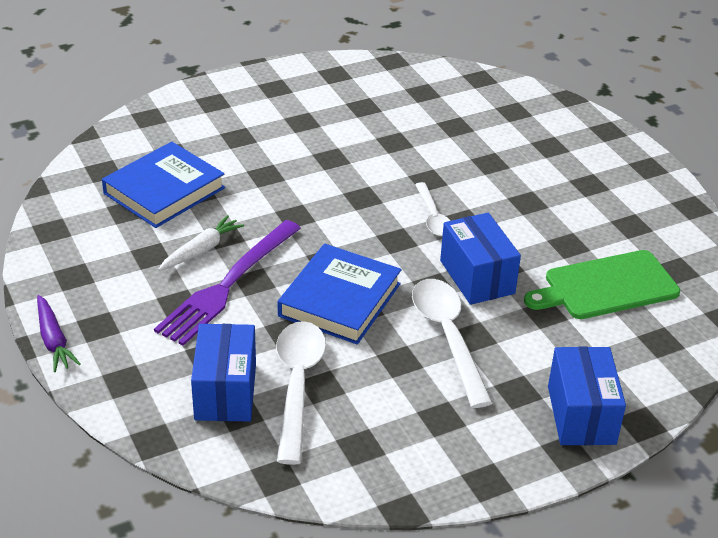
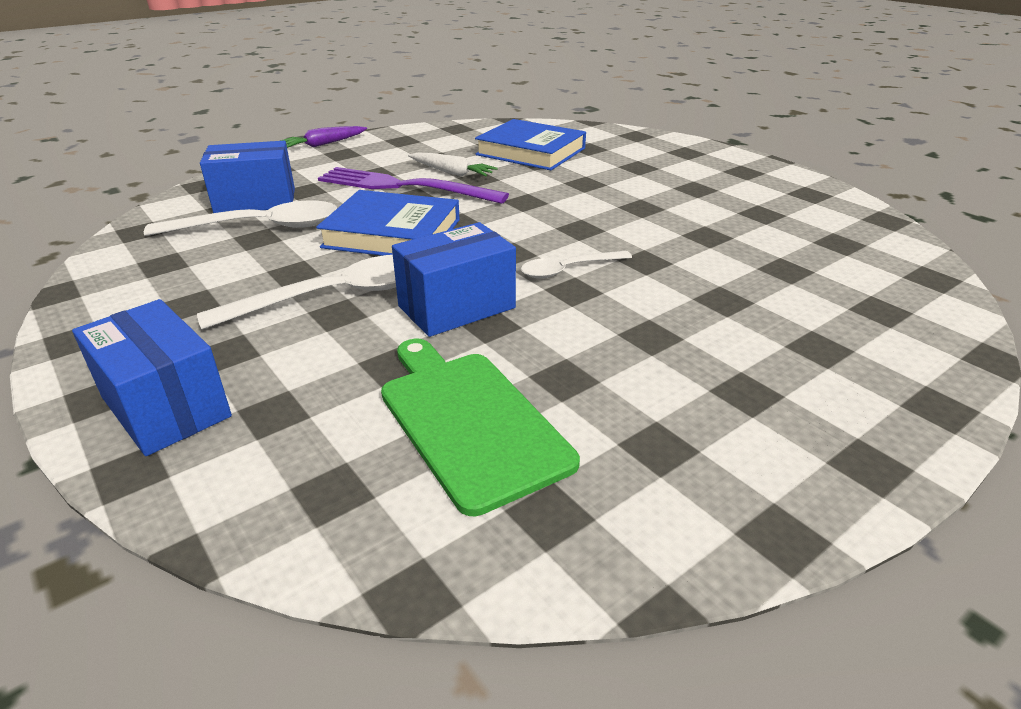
camera: 80 degrees right, 5 degrees down
blue box [548,346,626,445] -> blue box turned 60 degrees clockwise [72,299,232,456]

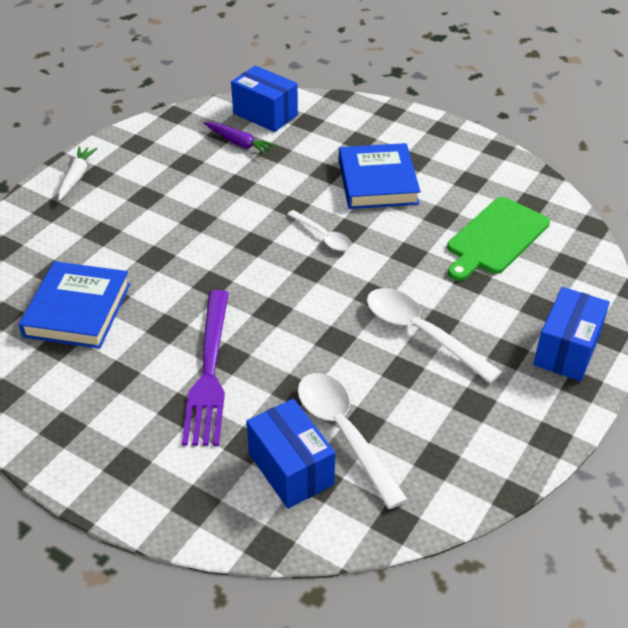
camera: 110 degrees left, 10 degrees up
purple carrot [280,126,367,148] -> purple carrot moved to [204,122,276,155]
blue book [316,190,460,256] -> blue book moved to [339,143,421,209]
blue box [392,222,516,337] -> blue box moved to [231,65,298,132]
white carrot [408,152,498,176] -> white carrot moved to [58,146,97,201]

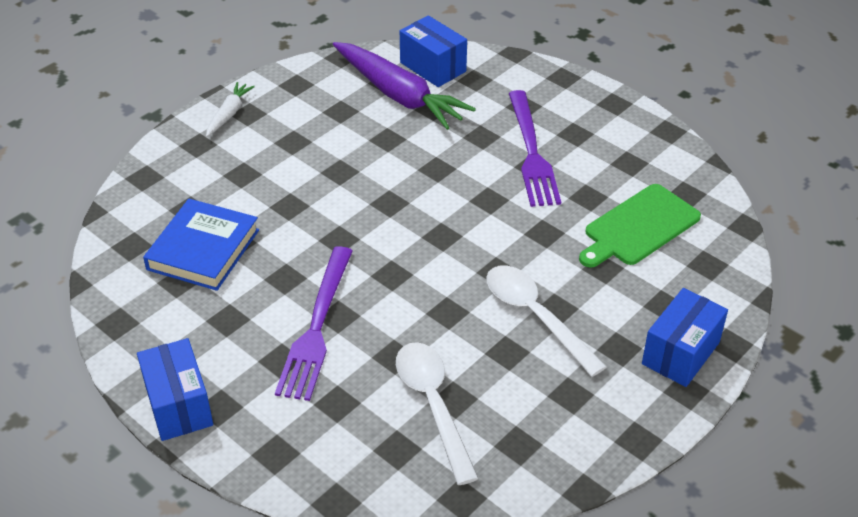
camera: 10 degrees right, 0 degrees up
purple carrot [204,122,276,155] -> purple carrot [333,42,476,130], size x2.08
blue box [246,399,335,509] -> blue box moved to [137,338,213,441]
white spoon [287,210,352,251] -> none
blue book [339,143,421,209] -> purple fork [508,90,561,207]

